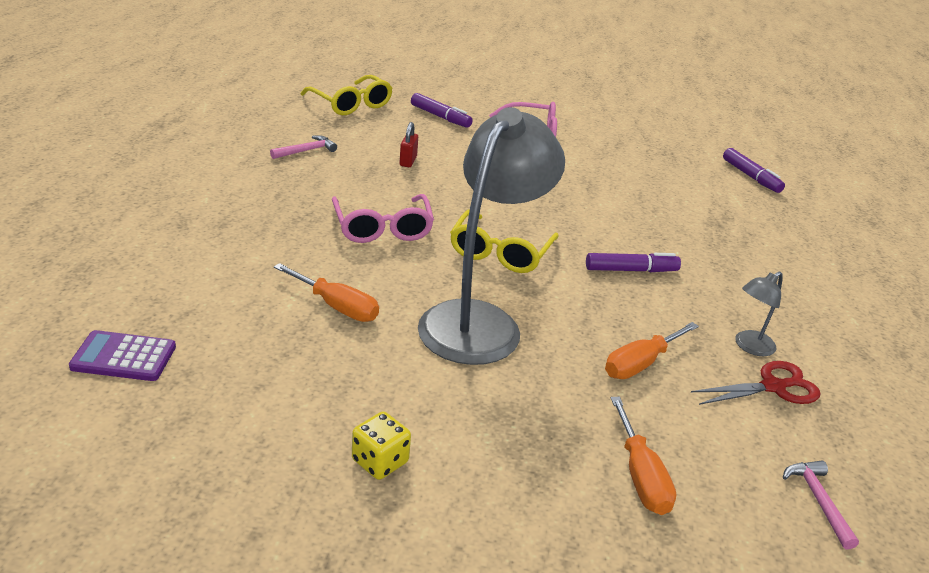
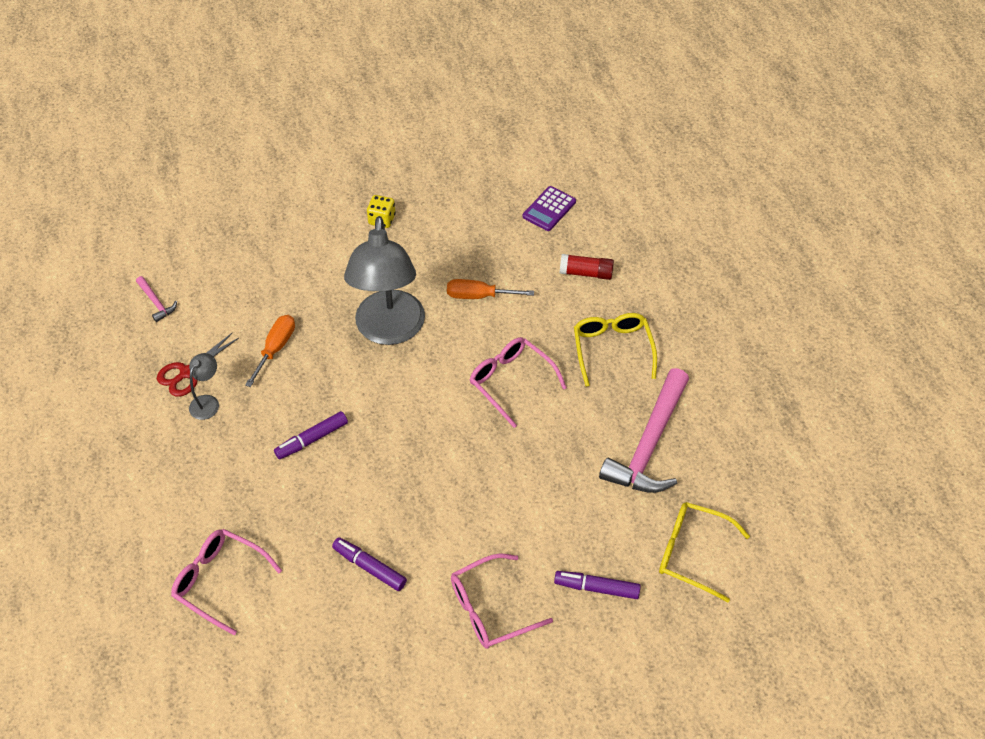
camera: 155 degrees right, 20 degrees up
purple calculator [69,330,176,381] -> purple calculator turned 150 degrees clockwise [522,186,576,231]
pink hammer [270,135,337,159] -> pink hammer [599,368,689,493], size x2.33
red padlock [400,122,418,167] -> none
yellow glasses [450,209,559,273] -> yellow glasses moved to [574,313,657,387]
orange screwdriver [611,397,676,515] -> none
purple marker [723,148,785,193] -> purple marker moved to [332,537,407,591]
none -> pink glasses [171,529,282,635]
none -> red glue stick [560,254,614,280]

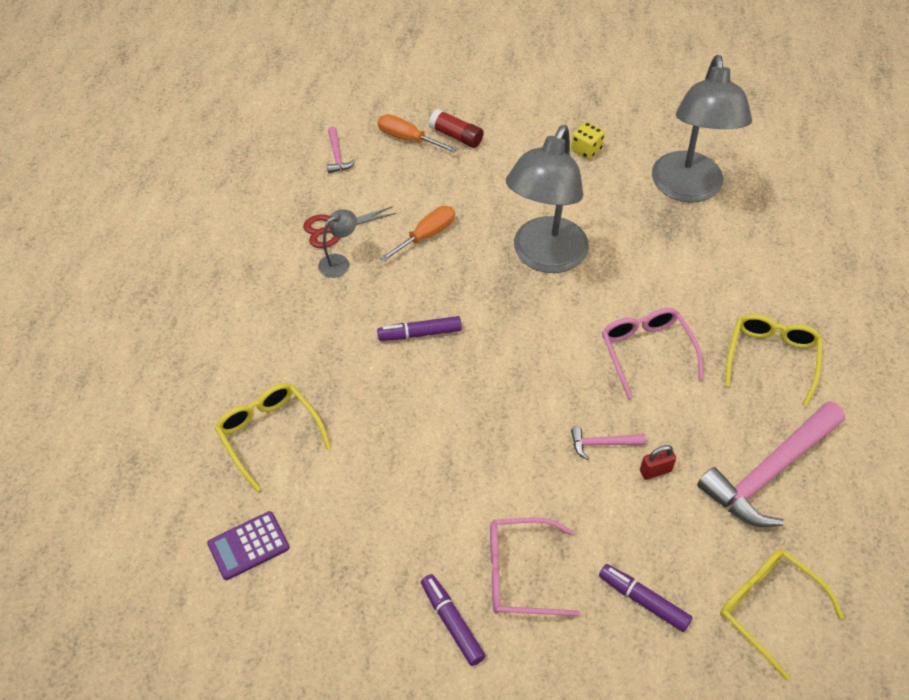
camera: 25 degrees right, 0 degrees up
pink glasses [171,529,282,635] -> yellow glasses [215,383,331,492]
purple marker [332,537,407,591] -> purple marker moved to [421,574,486,666]
orange screwdriver [447,279,534,299] -> orange screwdriver moved to [378,114,457,153]
purple calculator [522,186,576,231] -> purple calculator moved to [207,511,289,580]
red glue stick [560,254,614,280] -> red glue stick moved to [429,109,484,148]
none -> pink hammer [571,427,646,460]
none -> red padlock [640,445,676,480]
none -> grey lamp [652,55,752,203]

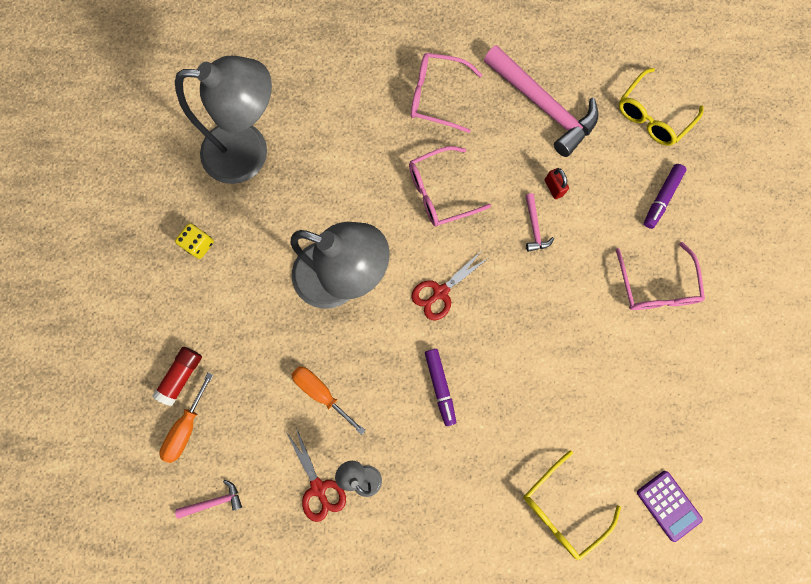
camera: 95 degrees left, 25 degrees up
purple marker [421,574,486,666] -> none
yellow glasses [725,314,823,406] -> pink glasses [411,53,482,133]
none -> red scissors [411,252,490,320]

